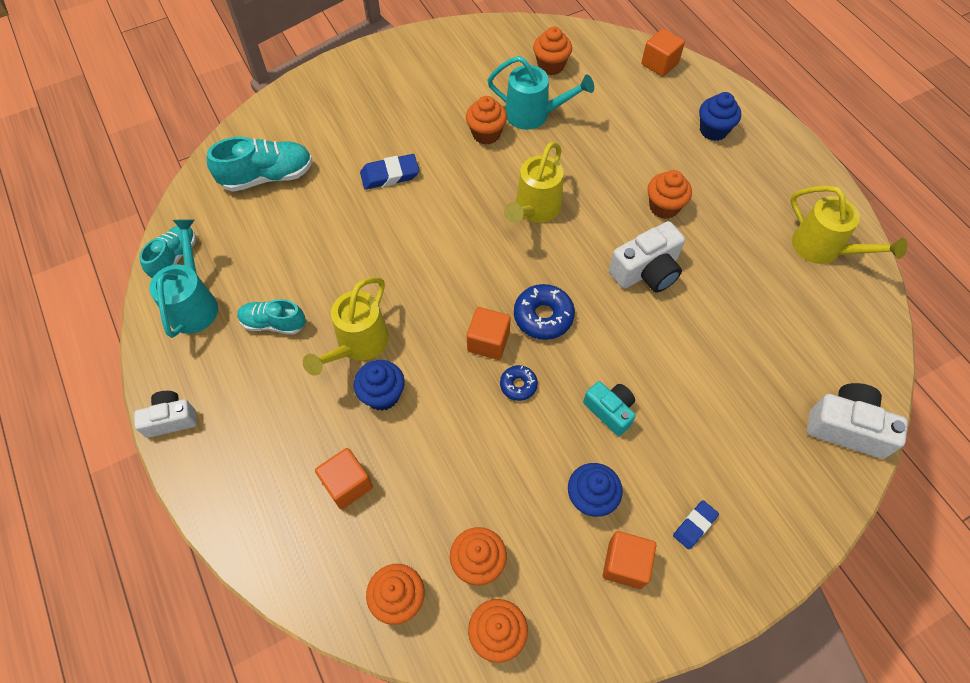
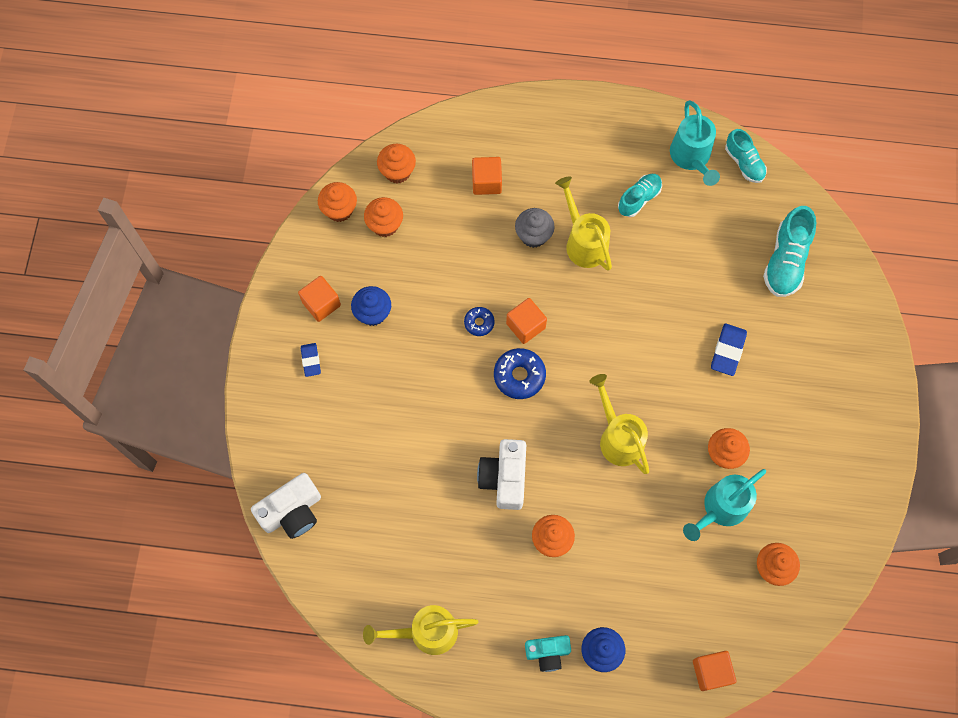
camera: 125 degrees right, 10 degrees up
white camera [134,391,197,438] -> none
turquoise watering can [149,219,218,338] -> turquoise watering can turned 45 degrees clockwise [670,100,720,186]
blue cupcake [353,360,405,411] -> grey cupcake [515,208,555,248]
turquoise camera [583,381,636,436] -> turquoise camera moved to [525,635,571,672]

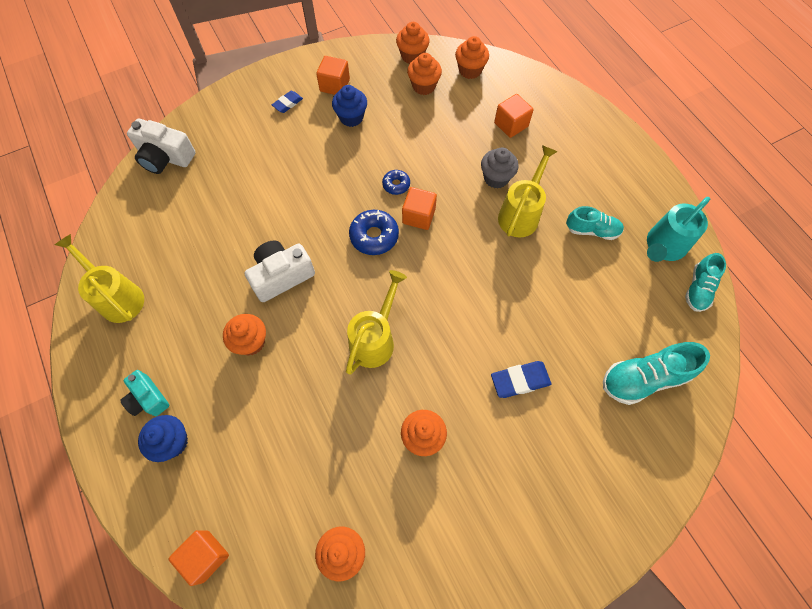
camera: 55 degrees right, 5 degrees down
turquoise watering can [683,469,766,541] -> none

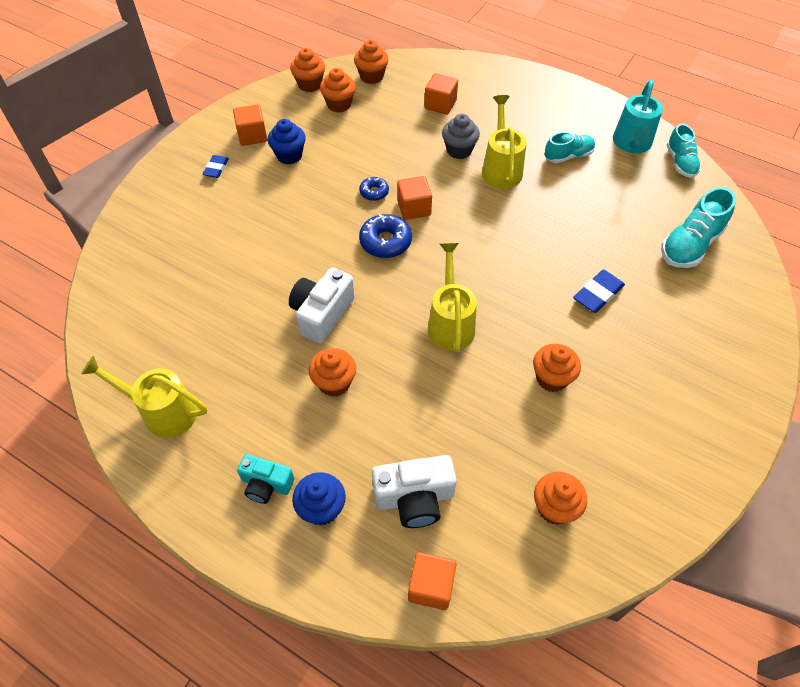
camera: 30 degrees left, 10 degrees down
white camera [127,119,196,174] -> white camera moved to [372,455,457,528]

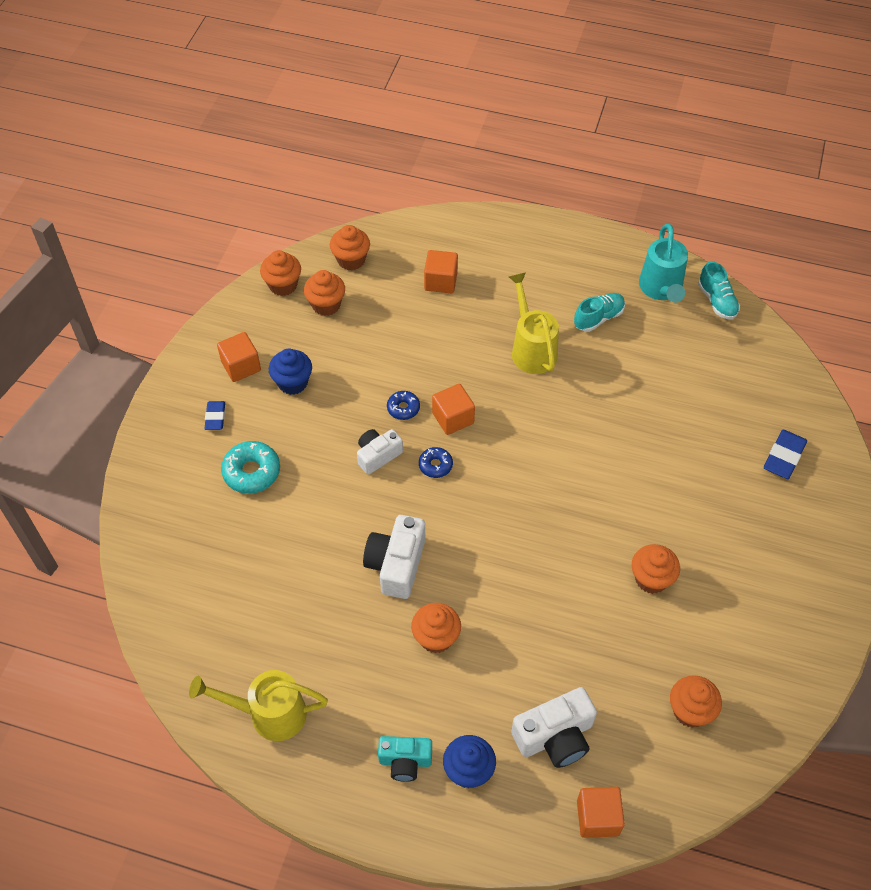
camera: 15 degrees left, 0 degrees up
blue donut [359,214,412,258] -> blue donut [419,447,453,478], size x0.59
yellow watering can [428,243,477,352] -> none
grey cupcake [442,114,480,159] -> none
blue eraser [573,269,625,313] -> blue eraser moved to [764,430,807,479]
turquoise shoe [661,187,736,268] -> none
none -> turquoise donut [221,441,280,493]
none -> white camera [357,429,403,475]

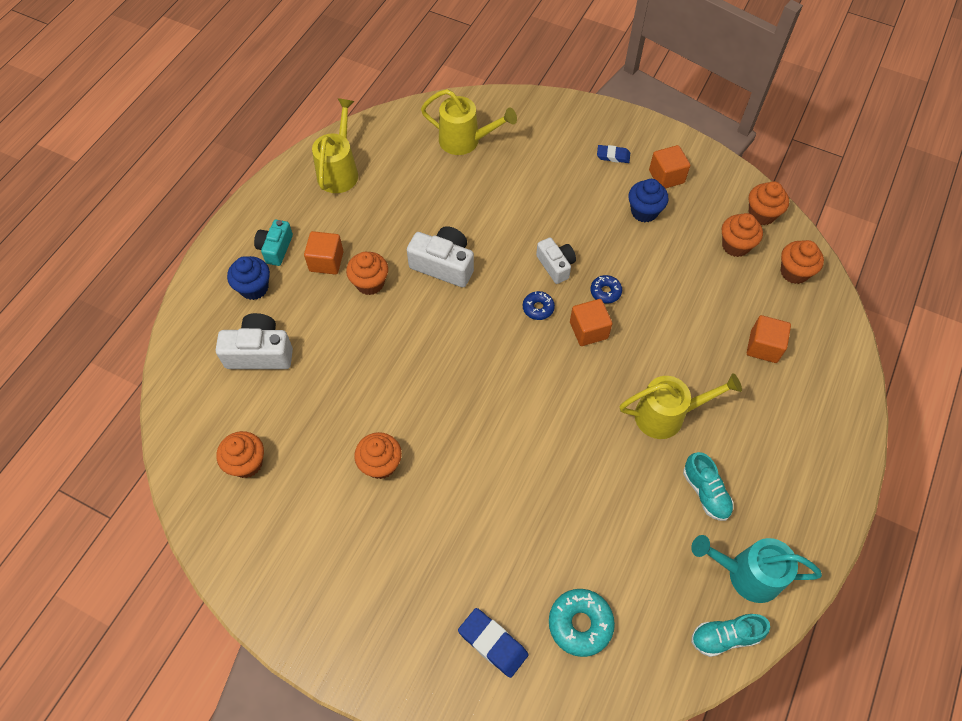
camera: 100 degrees right, 5 degrees up
turquoise donut [221,441,280,493] -> turquoise donut moved to [549,589,615,657]
white camera [511,687,597,768] -> white camera turned 105 degrees clockwise [216,313,293,369]
orange cube [577,787,625,838] -> orange cube moved to [304,231,344,275]
none -> yellow watering can [421,89,517,155]

